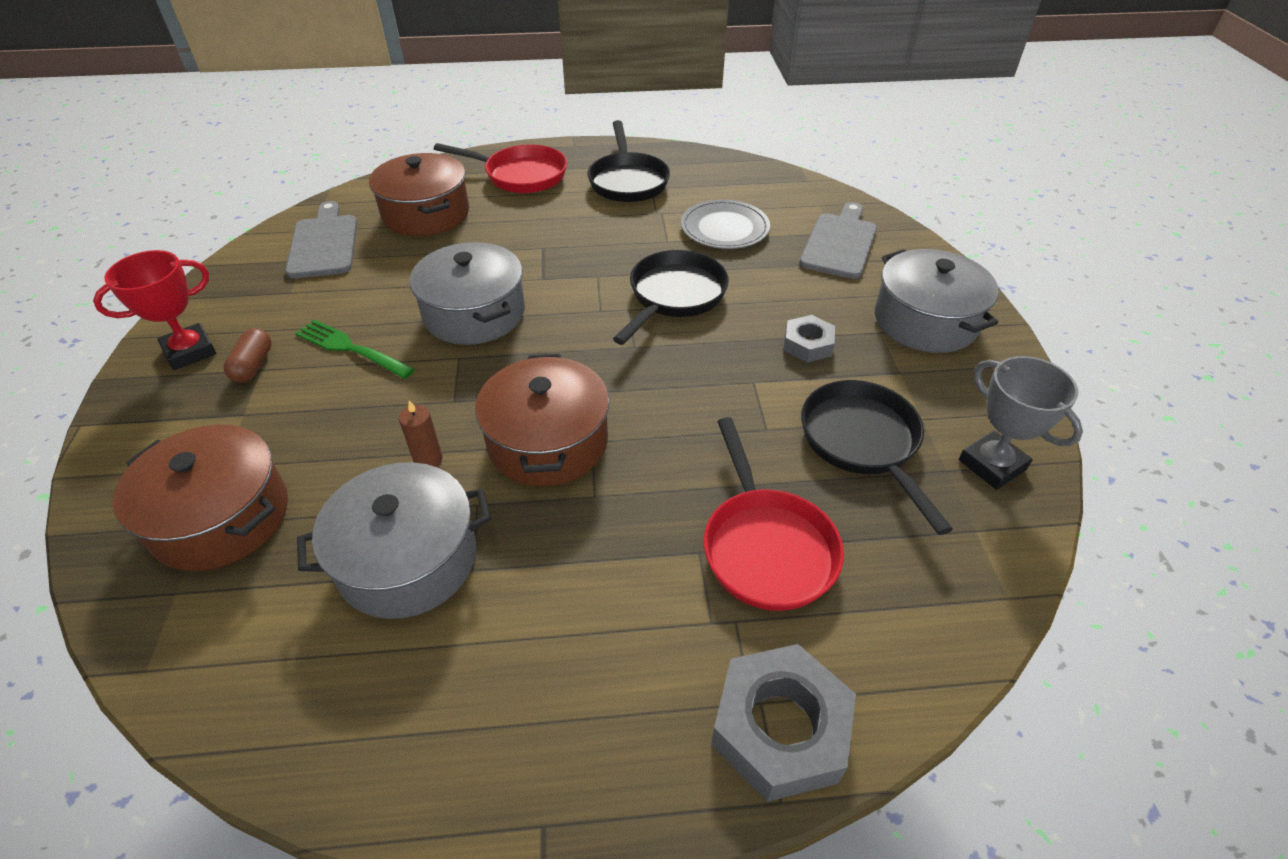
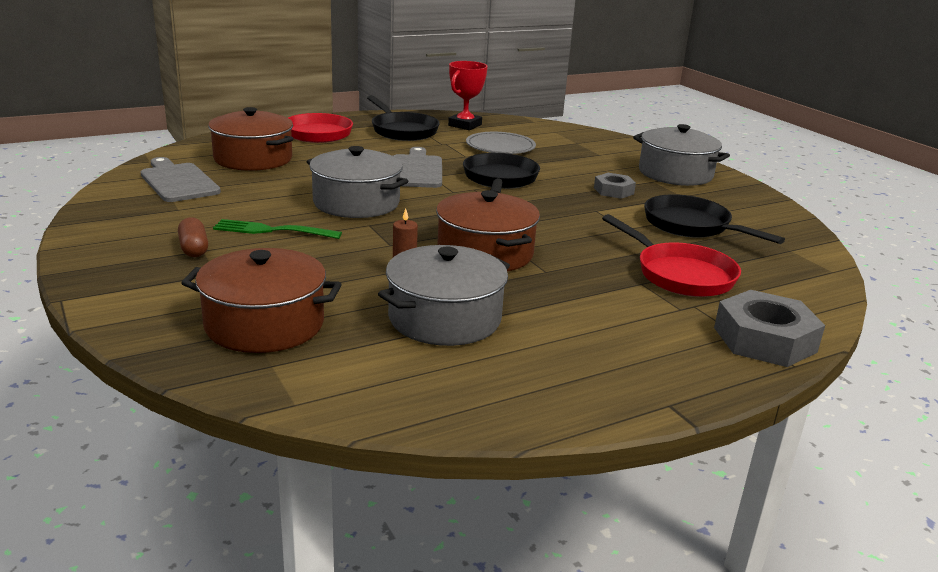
camera: 25 degrees left, 20 degrees down
red trophy [93,250,216,370] -> red trophy moved to [448,61,488,130]
grey cutting board [800,202,877,279] -> grey cutting board moved to [394,147,442,188]
grey trophy [959,356,1083,490] -> none

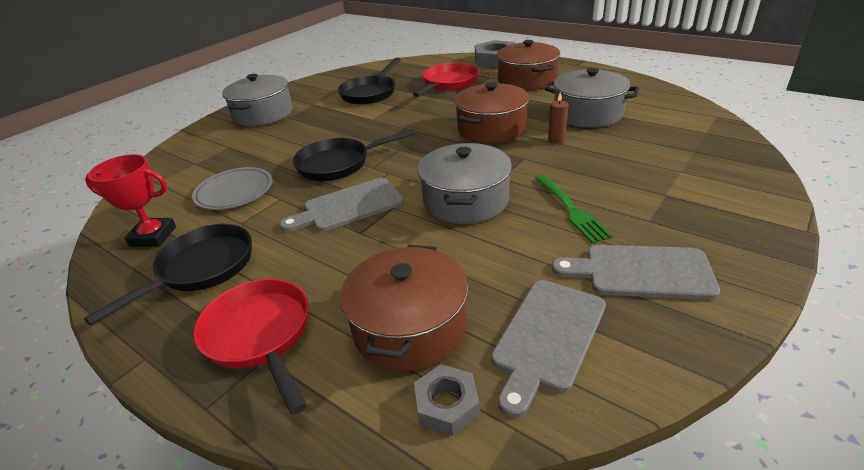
camera: 110 degrees left, 10 degrees up
brown capsule [178,217,208,257] -> none
brown pot [181,248,342,353] -> brown pot moved to [496,40,560,91]
grey nut [594,173,636,199] -> grey nut moved to [414,364,480,436]
none -> grey cutting board [552,245,720,300]

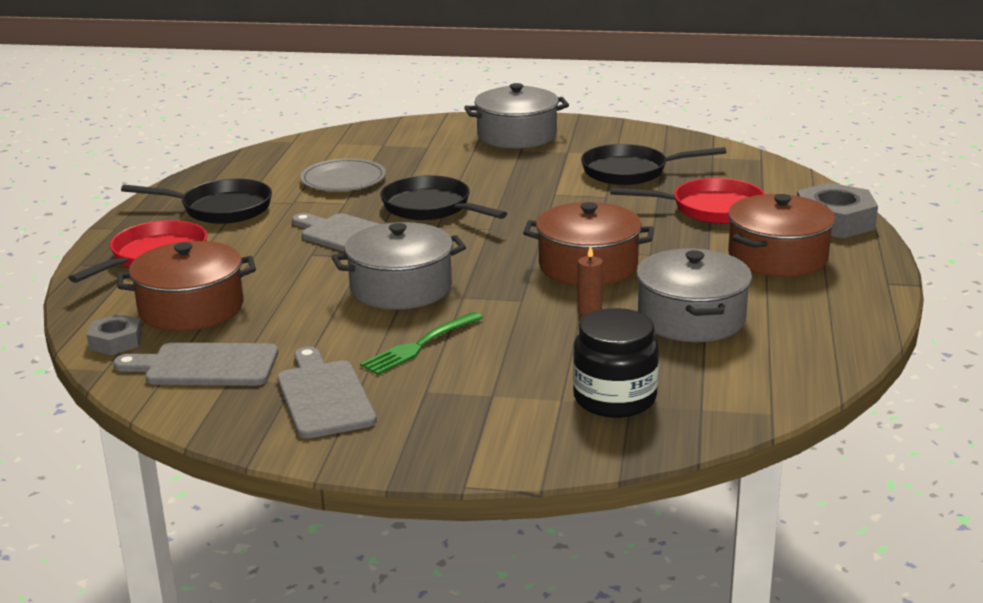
camera: 60 degrees right, 10 degrees down
red trophy [85,154,176,247] -> none
none -> black jar [573,308,659,418]

